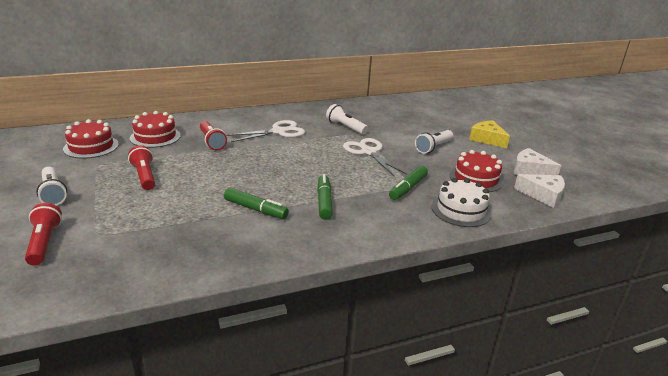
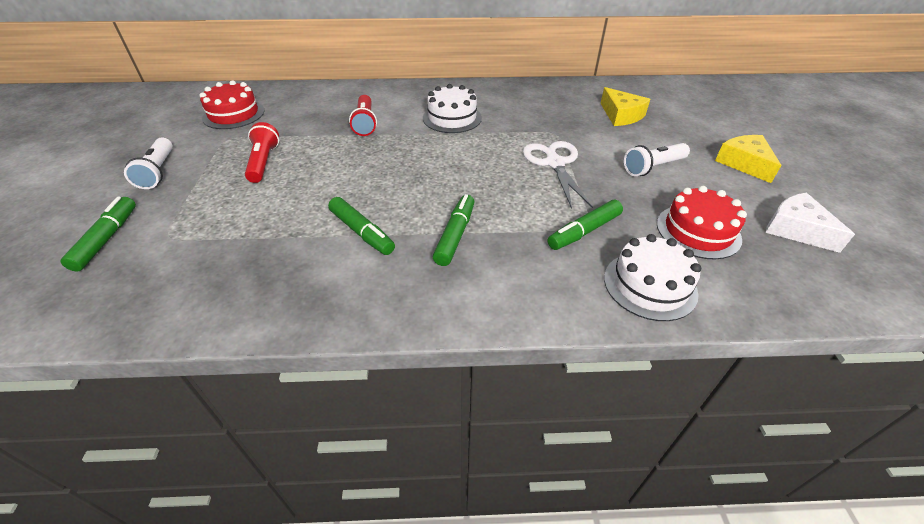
camera: 20 degrees right, 15 degrees up
red flashlight [25,203,62,266] -> green marker [61,197,136,272]
red cake [130,111,181,148] -> none
white scissors [226,120,305,142] -> white cake [423,84,482,133]
white flashlight [326,104,368,135] -> none
white cheese [514,174,565,208] -> none
none -> yellow cheese [600,87,650,126]

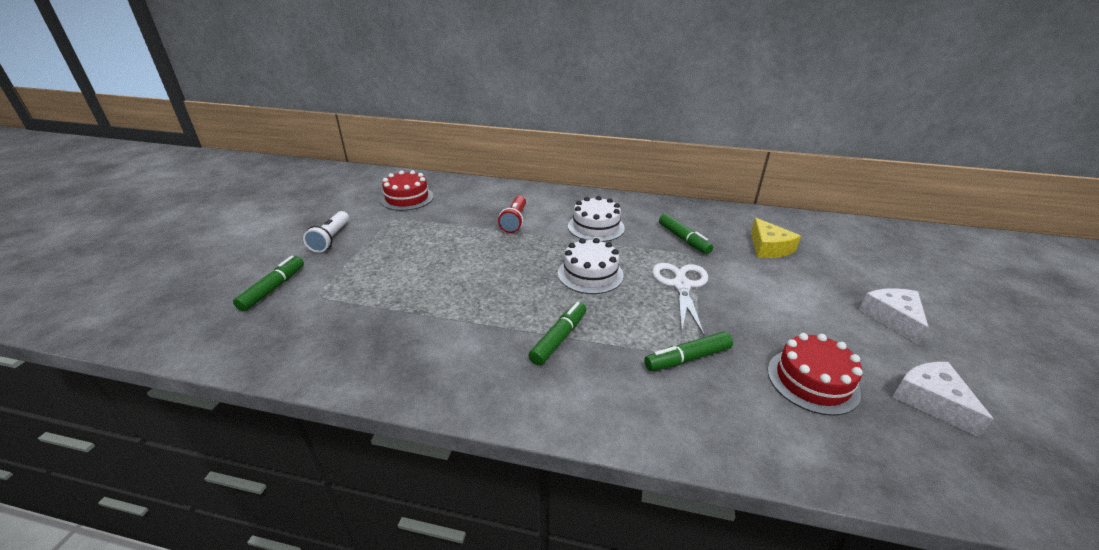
camera: 15 degrees right, 10 degrees down
red flashlight [245,122,279,183] -> none
green marker [328,197,395,255] -> green marker moved to [659,214,713,254]
white cake [604,234,701,321] -> white cake moved to [558,238,624,294]
white flashlight [624,143,690,176] -> none
yellow cheese [715,135,782,183] -> white cheese [859,288,929,345]

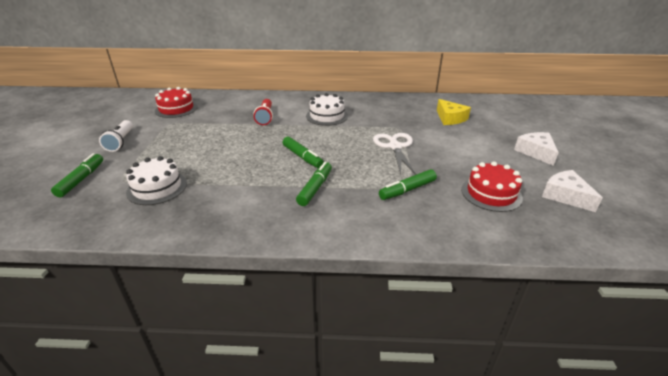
camera: 10 degrees left, 0 degrees up
white cake [558,238,624,294] -> white cake moved to [126,156,187,205]
green marker [659,214,713,254] -> green marker moved to [282,136,324,168]

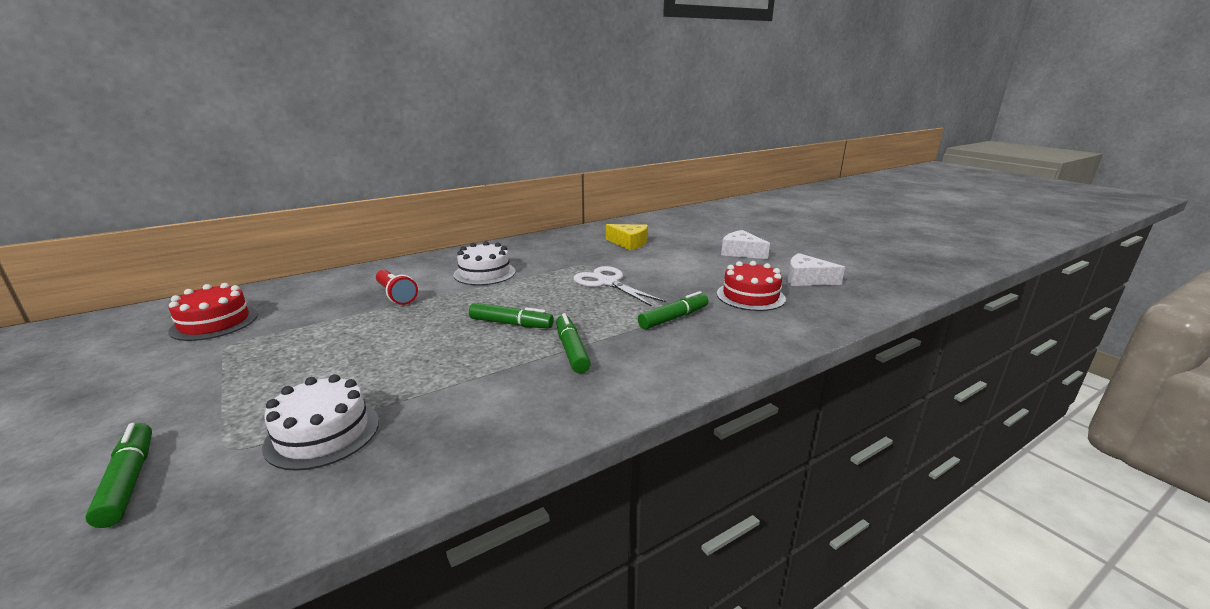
camera: 35 degrees left, 10 degrees down
white flashlight [99,120,133,152] -> none
green marker [379,169,437,200] -> green marker turned 150 degrees counterclockwise [638,291,709,330]

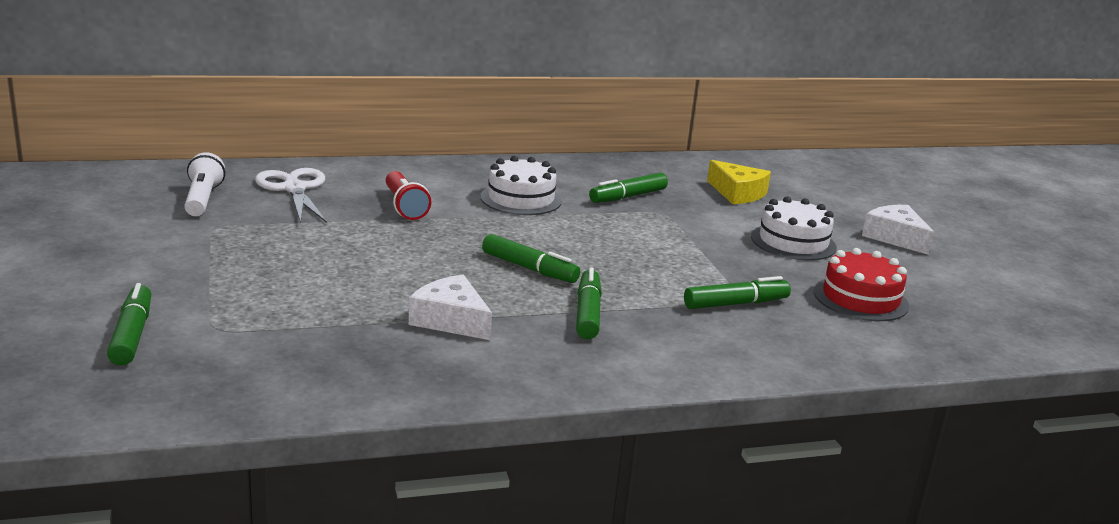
camera: 15 degrees right, 0 degrees up
red cake [168,283,258,341] -> white flashlight [184,152,225,216]
white cake [262,374,379,471] -> white cake moved to [751,197,837,261]
white scissors [573,266,666,307] -> white scissors moved to [255,168,327,223]
white cheese [788,253,845,286] -> white cheese moved to [409,275,492,340]
none -> green marker [589,173,668,203]

